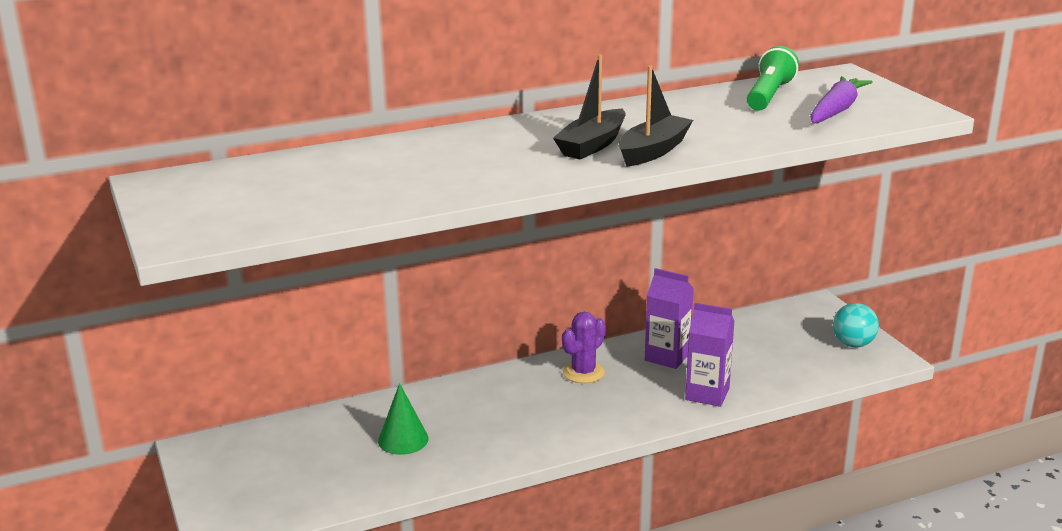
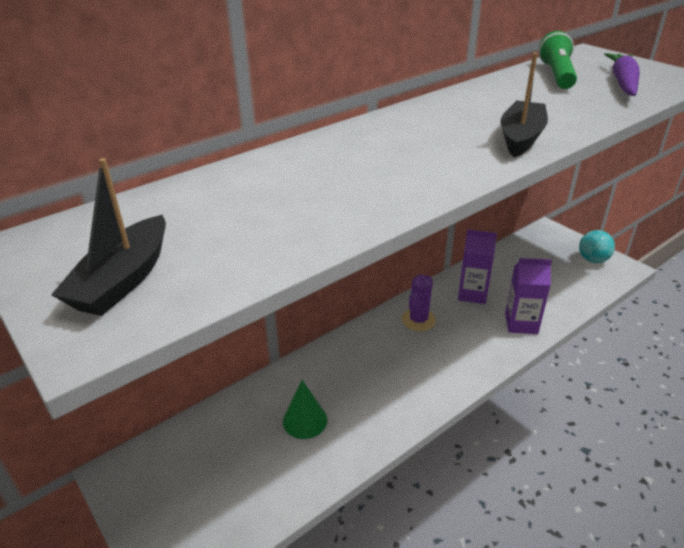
camera: 15 degrees left, 10 degrees up
black boat [553,54,626,159] -> black boat moved to [51,158,166,316]

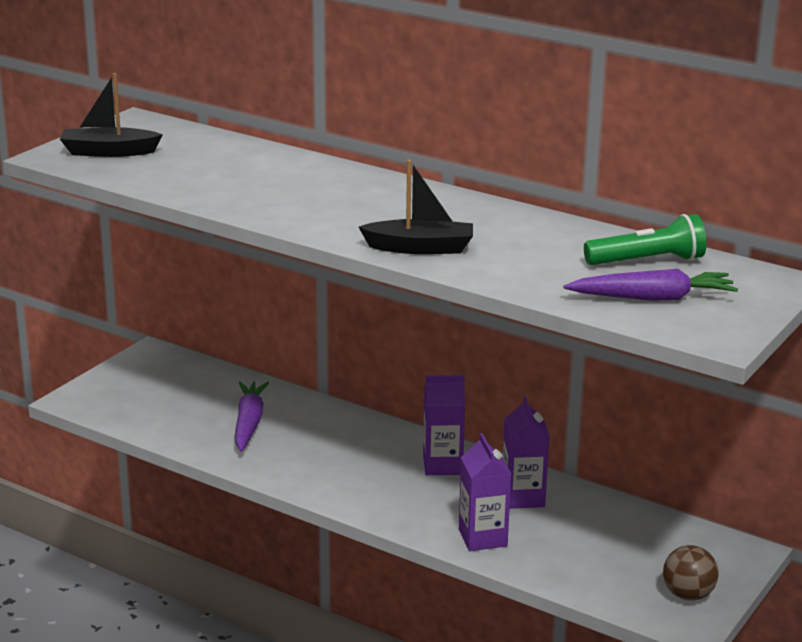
camera: 70 degrees right, 10 degrees down
green cone [283,380,327,439] -> purple carrot [235,381,269,452]
purple cactus [402,275,436,331] -> purple carton [423,375,465,475]
turquoise ball [579,230,615,263] -> brown ball [663,545,718,601]

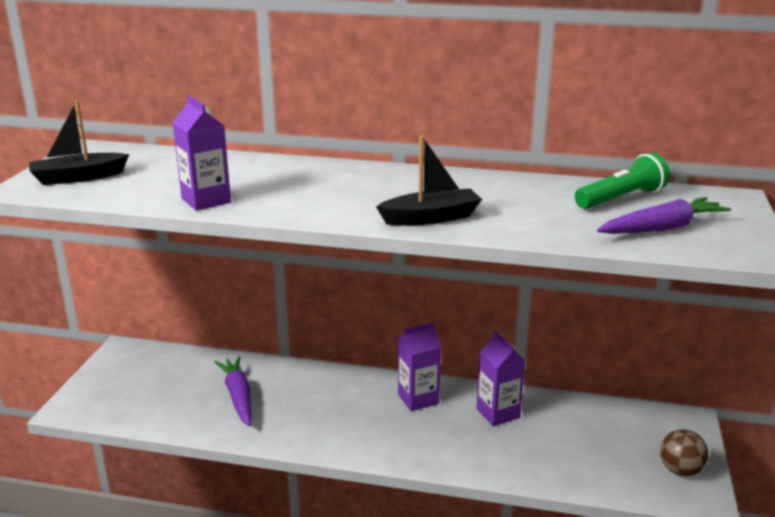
camera: 20 degrees left, 0 degrees up
purple carton [459,433,511,551] -> purple carton moved to [172,96,231,211]

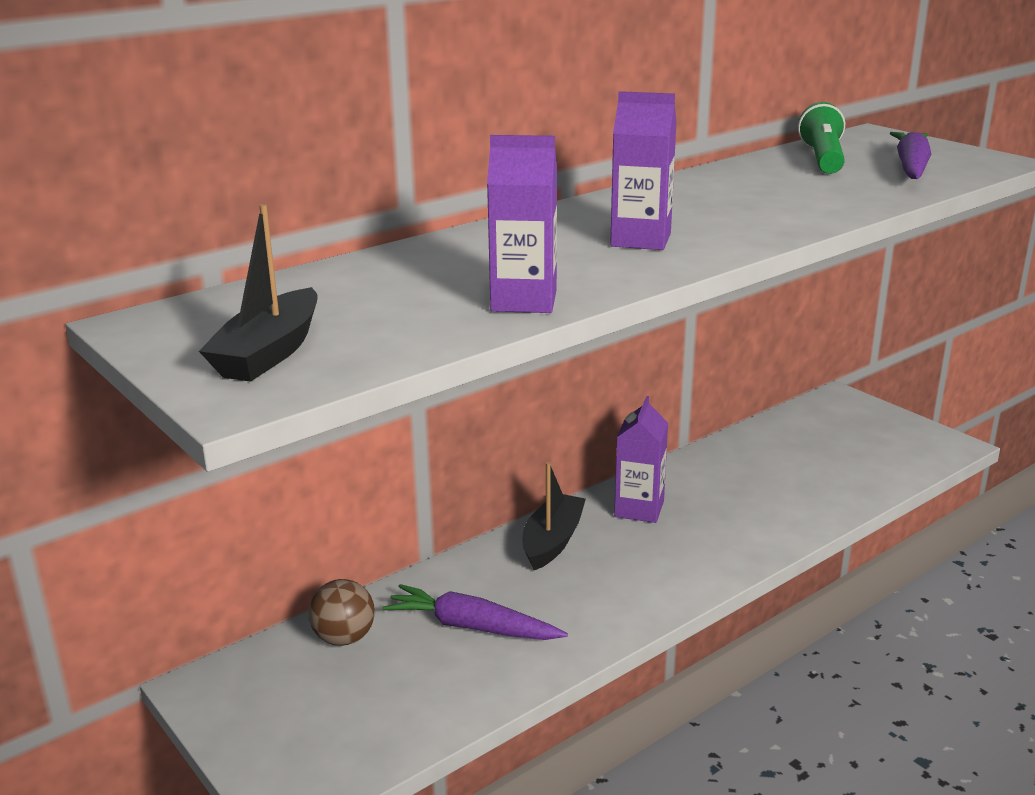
camera: 50 degrees left, 0 degrees up
black boat [376,136,482,225] -> black boat moved to [522,462,586,570]
purple carton [476,331,525,426] -> purple carton moved to [610,91,677,250]
brown ball [660,429,709,476] -> brown ball moved to [309,579,375,646]

